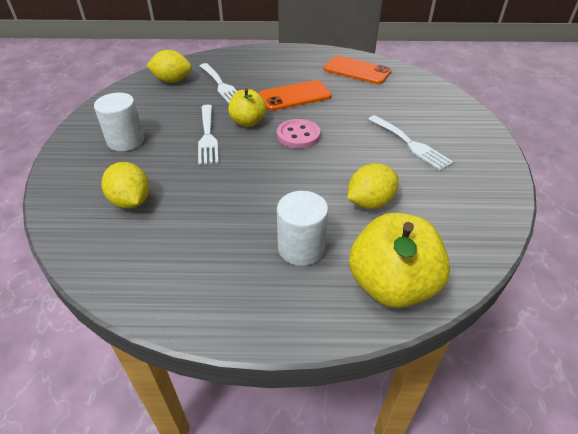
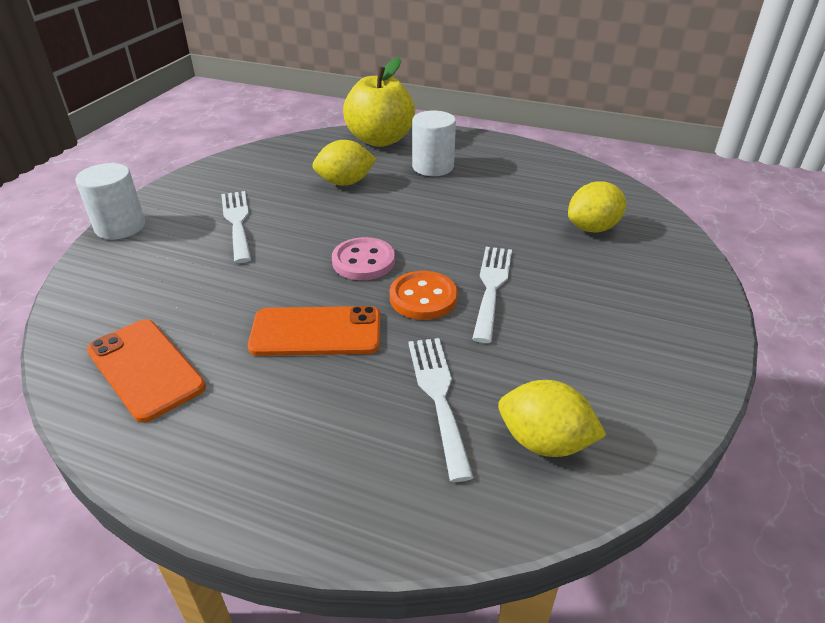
camera: 160 degrees left, 5 degrees down
white cylinder [94,93,144,151] -> white cylinder moved to [75,163,145,239]
yellow lemon [102,162,149,209] -> yellow lemon turned 75 degrees clockwise [568,182,626,233]
yellow apple [228,88,267,127] -> orange button [390,271,458,320]

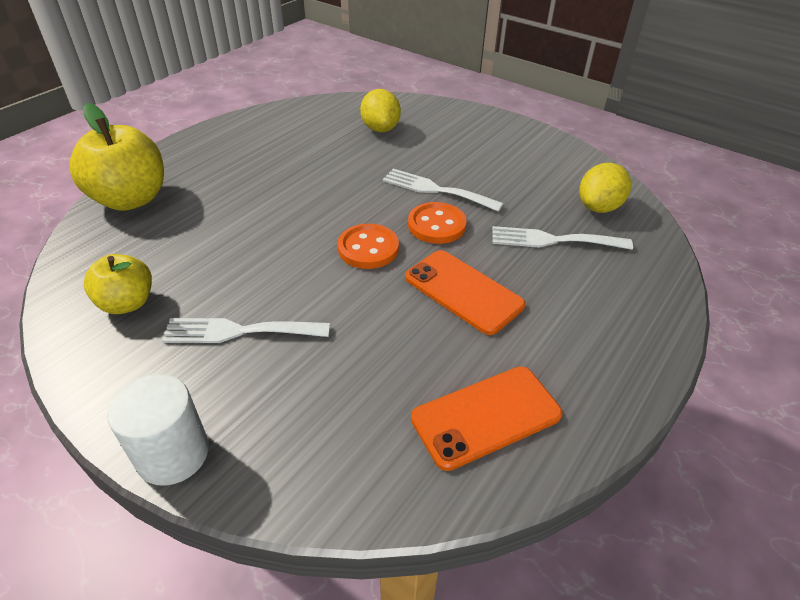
camera: 75 degrees left, 5 degrees up
orange phone [248,306,380,356] -> orange phone turned 60 degrees counterclockwise [405,250,525,335]
yellow lemon [312,140,376,186] -> none
pink button [332,237,395,280] -> orange button [337,224,399,269]
white cylinder [412,111,456,176] -> none
none -> yellow apple [84,254,152,314]

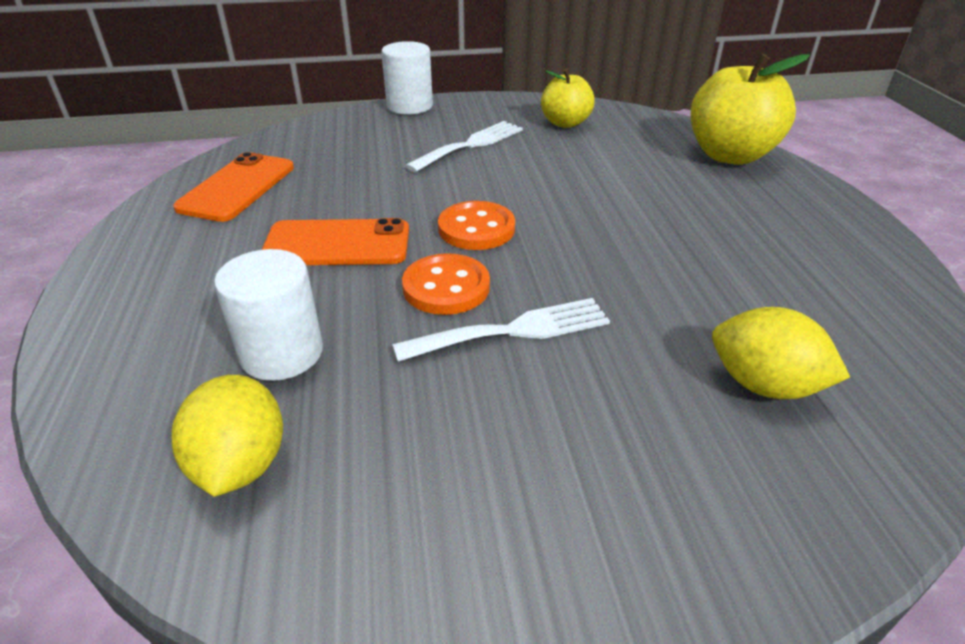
camera: 135 degrees right, 5 degrees down
white fork [492,226,633,250] -> white cylinder [214,249,323,381]

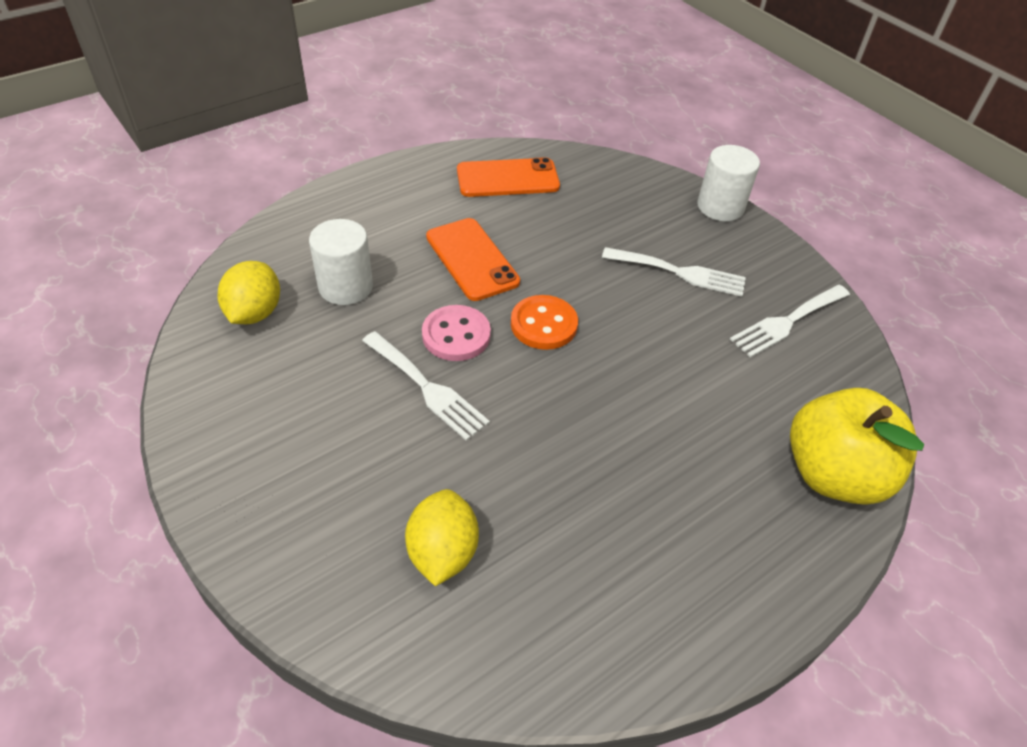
camera: 60 degrees right, 10 degrees up
yellow lemon [172,375,283,497] -> yellow lemon turned 45 degrees counterclockwise [217,261,280,324]
orange button [402,253,490,315] -> pink button [422,305,491,361]
yellow apple [541,68,595,128] -> white fork [730,285,850,358]

